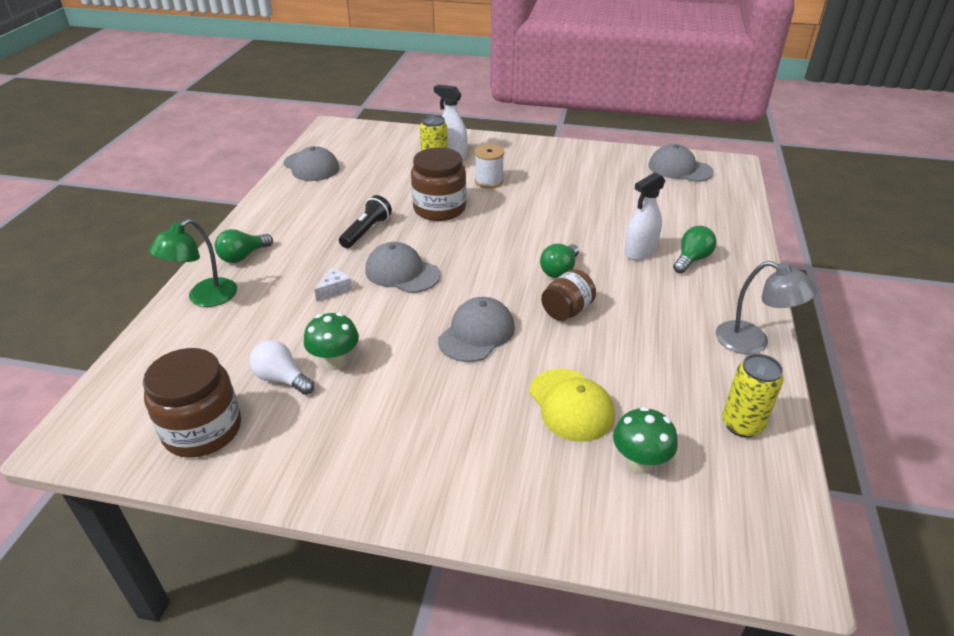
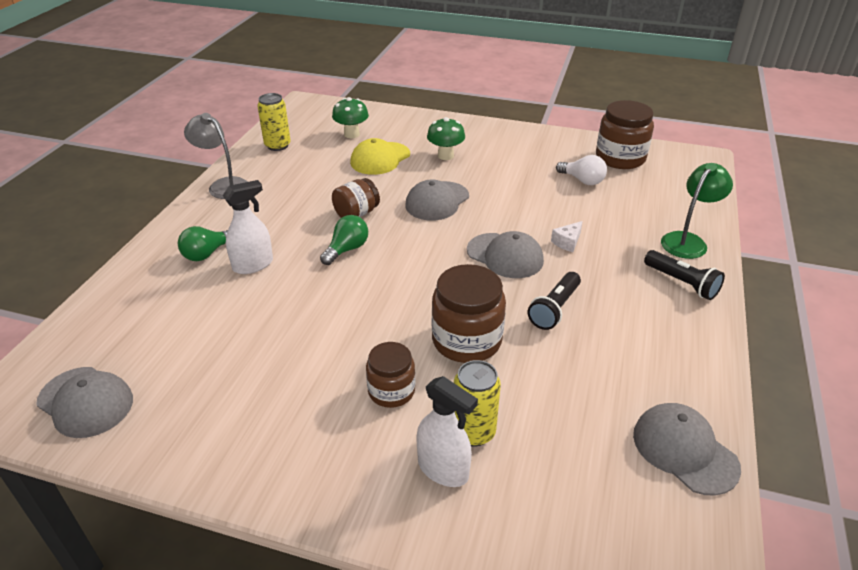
camera: 175 degrees left, 0 degrees up
green light bulb [215,229,273,263] -> black flashlight [644,250,725,300]
green mushroom [304,313,359,370] -> green mushroom moved to [427,117,465,160]
white spool [475,145,504,189] -> brown jar [366,342,415,408]
yellow cap [529,369,615,442] -> yellow cap turned 120 degrees counterclockwise [350,138,410,175]

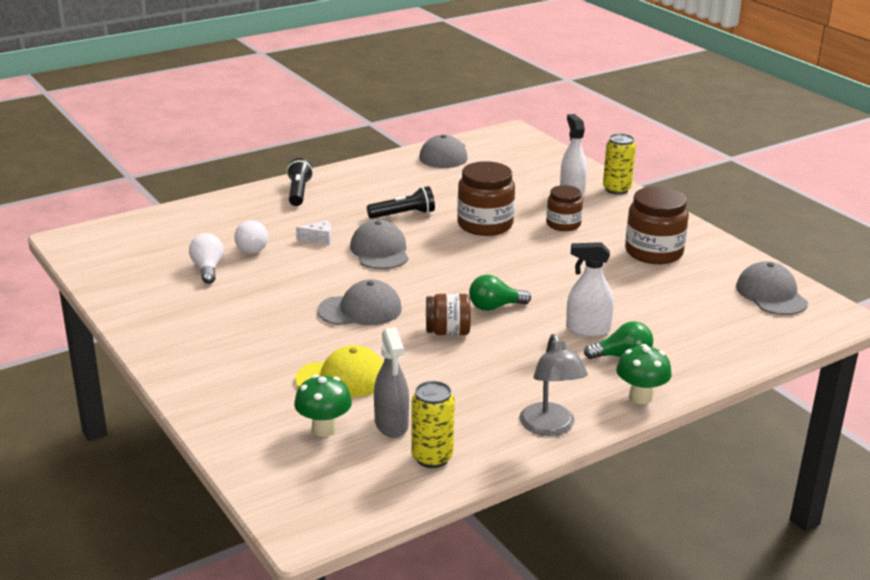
camera: 140 degrees left, 10 degrees down
green mushroom [427,117,465,160] -> green mushroom moved to [616,344,672,404]
yellow can [454,360,501,446] -> yellow can moved to [603,133,636,195]
brown jar [596,100,654,169] -> brown jar moved to [625,187,689,264]
green lamp [661,163,733,259] -> none
none -> white light bulb [234,220,268,254]
none -> grey spray bottle [374,327,409,438]

